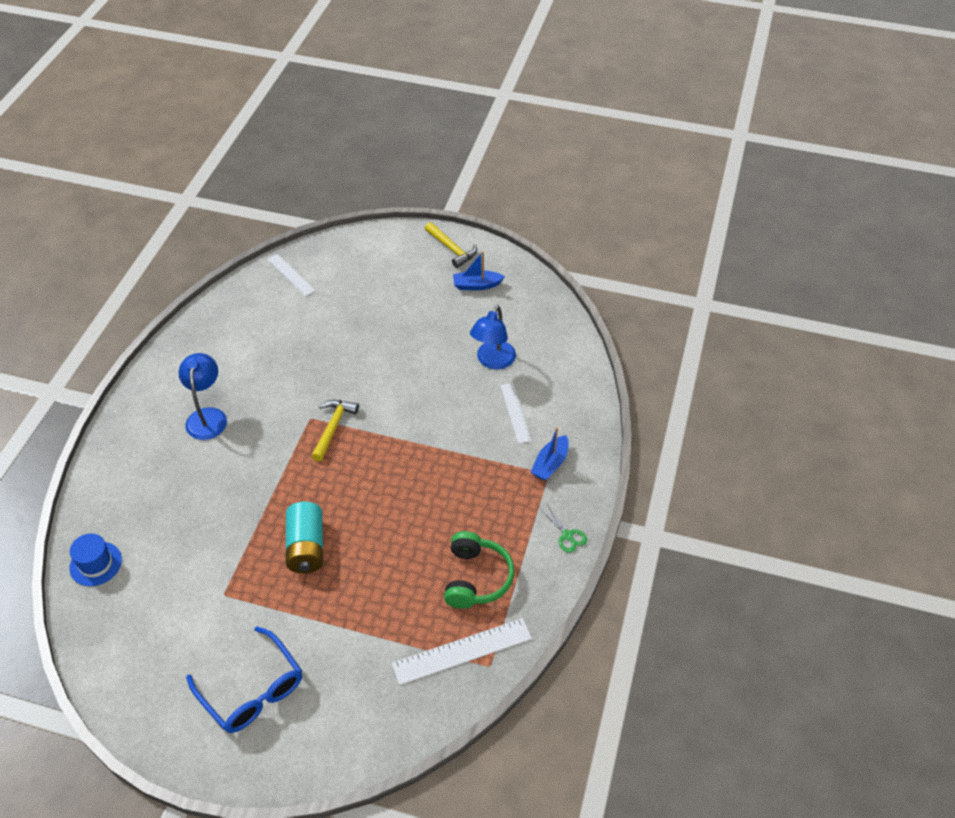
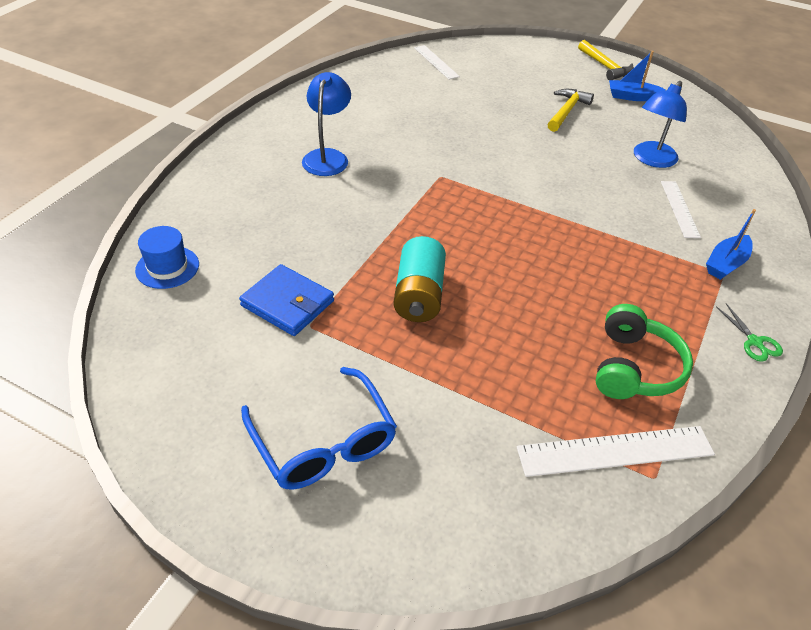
camera: 10 degrees right, 5 degrees down
yellow hammer [311,400,359,462] -> yellow hammer moved to [547,89,594,132]
none -> blue wallet [239,264,334,336]

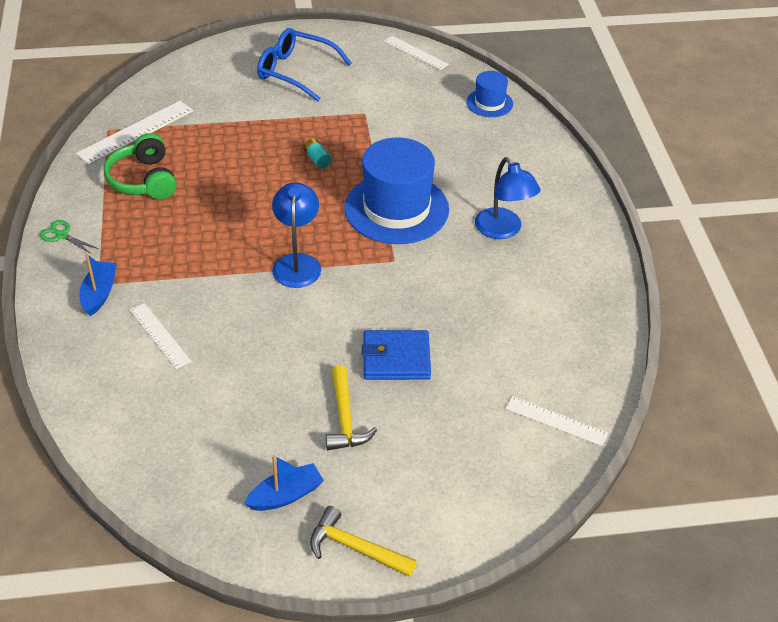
camera: 145 degrees right, 0 degrees up
blue wallet [239,264,334,336] -> blue wallet moved to [362,330,431,380]
turquoise battery [394,236,446,322] -> turquoise battery [303,138,332,169], size x0.48
blue lamp [634,81,687,168] -> blue lamp moved to [272,182,321,288]
none -> blue hat [344,138,449,244]
none -> white ruler [384,36,449,70]

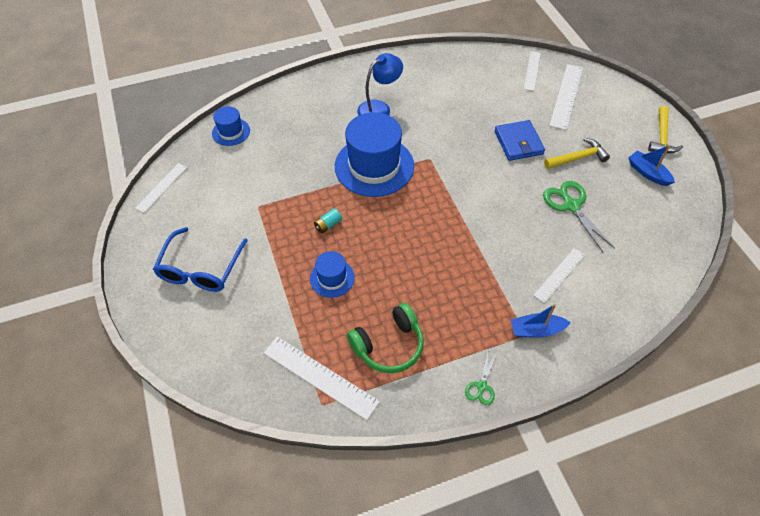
camera: 100 degrees left, 10 degrees up
blue lamp [272,182,321,288] -> none
none -> blue hat [310,251,355,298]
none -> green scissors [543,181,615,252]
none -> white ruler [549,64,583,130]

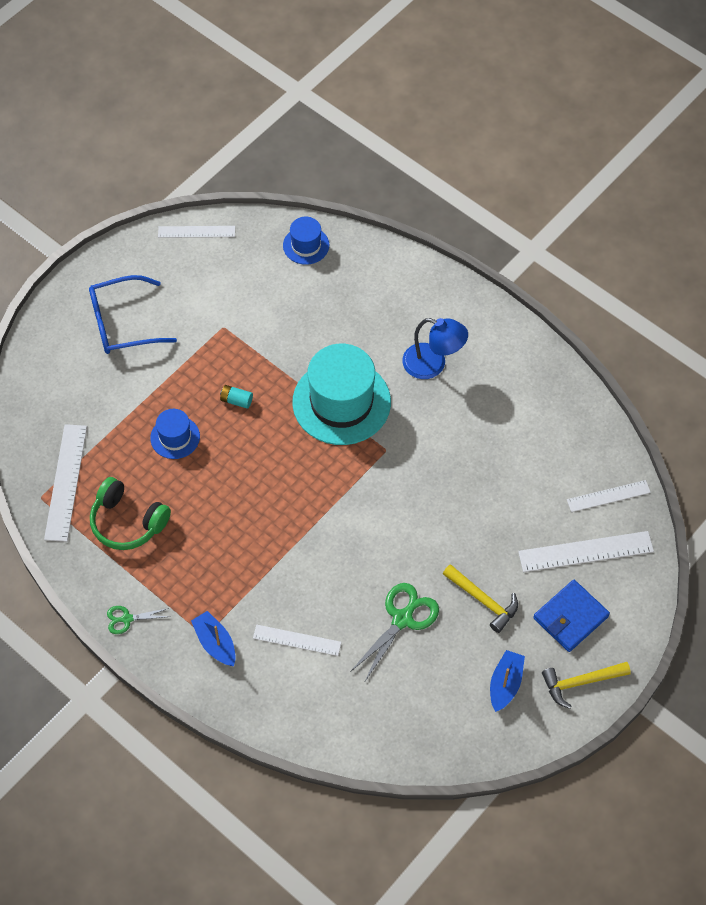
camera: 60 degrees right, 5 degrees up
blue hat [335,112,414,197] -> turquoise hat [292,344,391,445]
blue wallet [495,120,545,161] -> blue wallet moved to [533,580,610,652]

